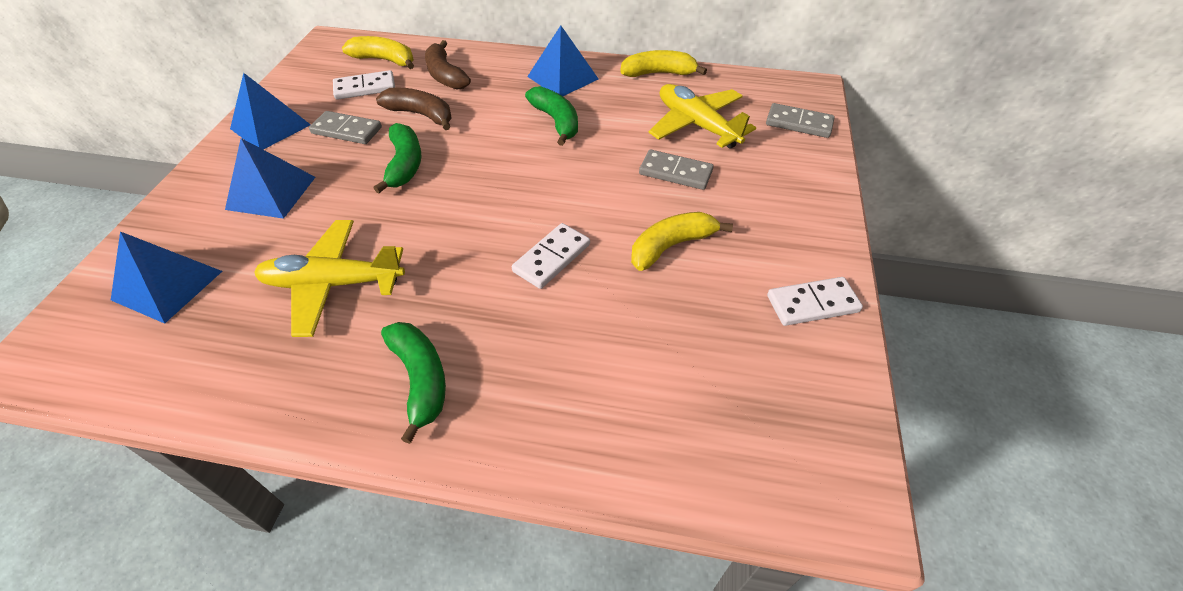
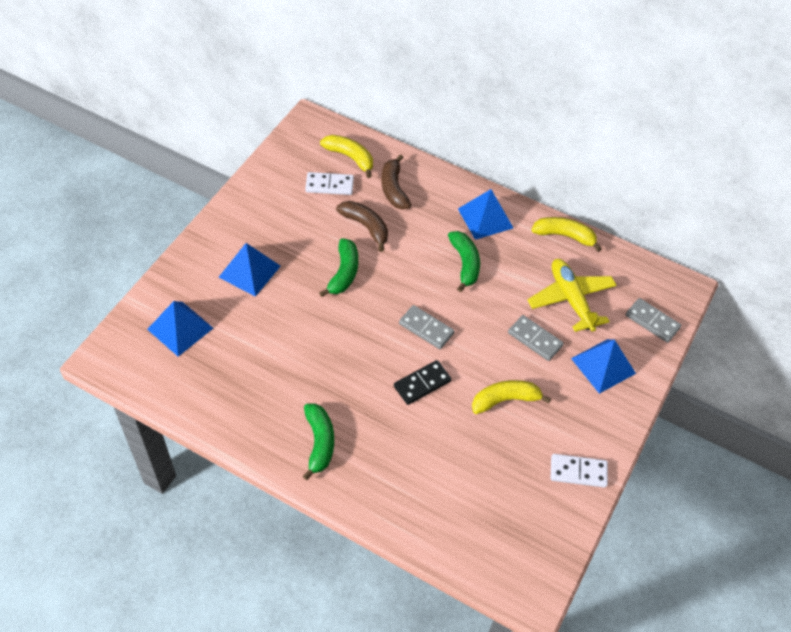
camera: 15 degrees right, 5 degrees up
blue pyramid [230,73,311,150] -> blue pyramid moved to [571,339,636,394]
yellow plane [254,220,405,337] -> none
grey domino [309,111,382,144] -> grey domino moved to [399,305,455,349]
white domino [512,223,590,289] -> black domino [394,360,452,405]

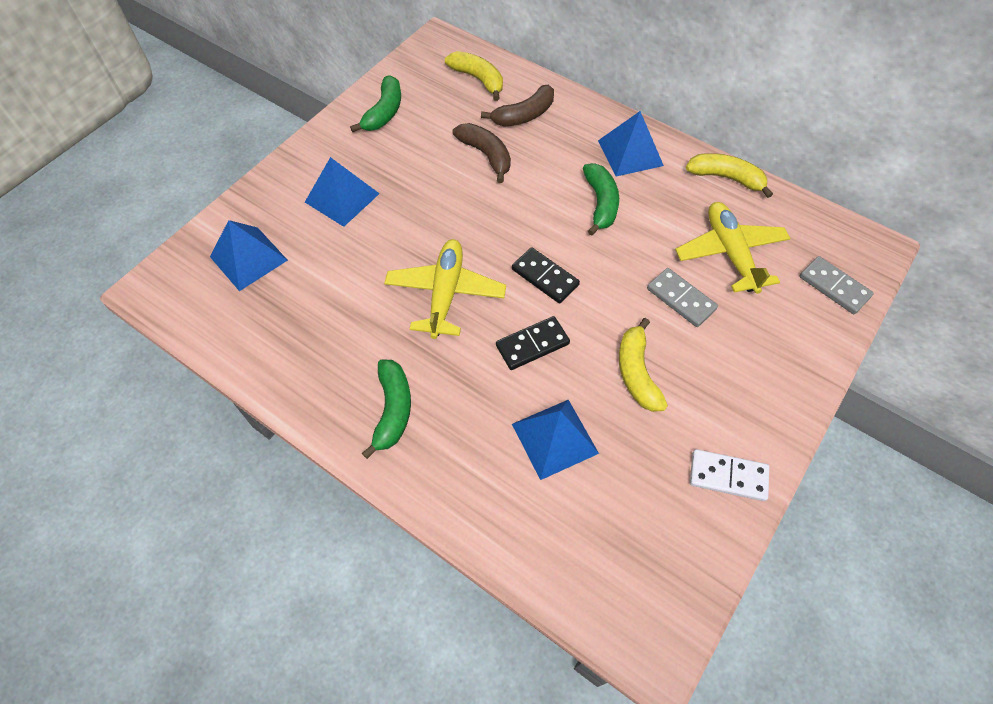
camera: 10 degrees right, 5 degrees up
white domino [305,172,354,195] -> none
green banana [319,238,358,297] -> green banana moved to [350,75,401,132]
brown banana [381,154,411,209] -> brown banana turned 120 degrees counterclockwise [481,85,554,127]
grey domino [399,305,455,349] -> black domino [512,247,580,303]
yellow banana [472,380,551,414] -> yellow banana turned 90 degrees counterclockwise [619,318,668,412]
blue pyramid [571,339,636,394] -> blue pyramid moved to [512,400,599,480]
none -> yellow plane [384,239,506,339]

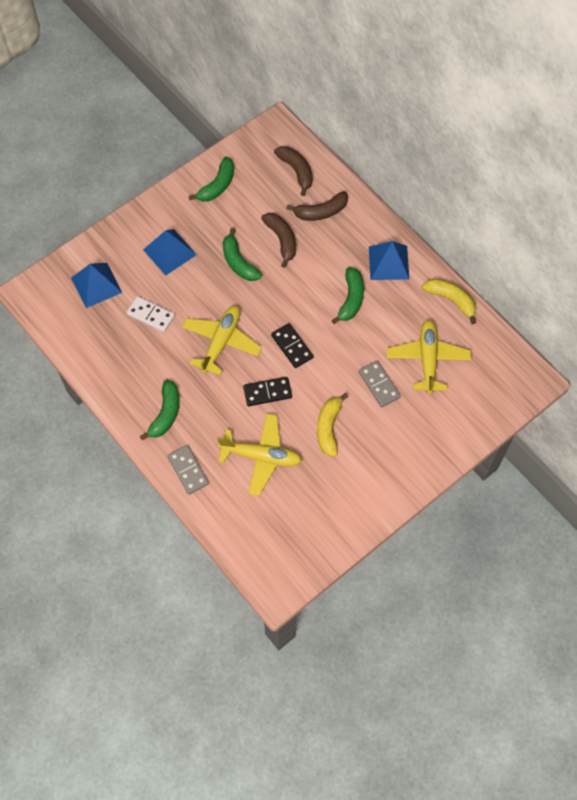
camera: 15 degrees right, 5 degrees up
yellow banana [445,51,503,101] -> brown banana [274,146,313,196]
blue pyramid [512,400,599,480] -> yellow plane [217,413,302,496]
white domino [690,449,769,501] -> white domino moved to [126,296,175,332]
grey domino [800,256,874,314] -> grey domino moved to [167,445,209,494]
none -> green banana [223,228,262,281]

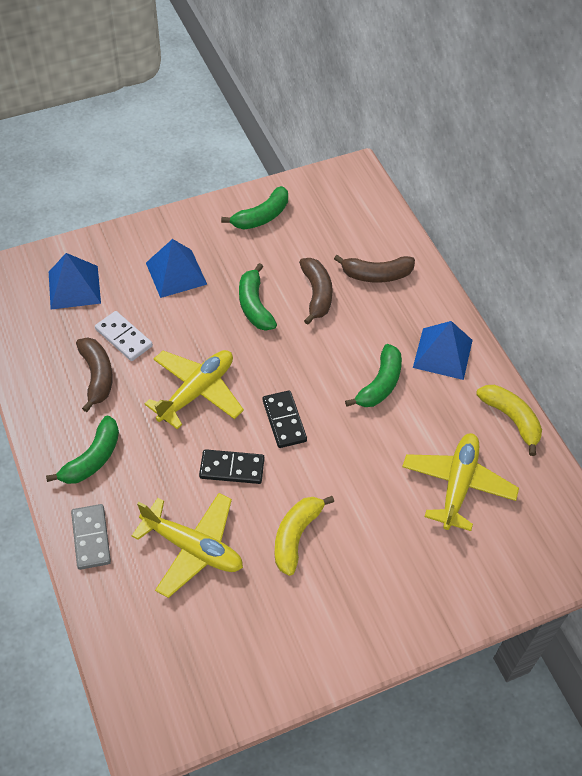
camera: 15 degrees right, 10 degrees down
brown banana [274,146,313,196] -> brown banana moved to [76,337,113,412]
grey domino [359,361,401,407] -> none

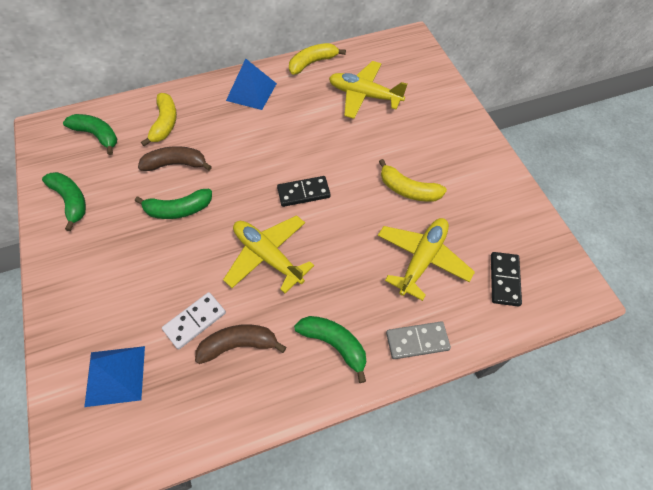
camera: 85 degrees left, 5 degrees up
blue pyramid [146,239,207,298] -> none
black domino [199,449,265,484] -> black domino moved to [491,252,522,307]
brown banana [334,255,415,283] -> yellow banana [141,93,177,146]
green banana [345,344,402,407] -> green banana moved to [63,114,117,155]

